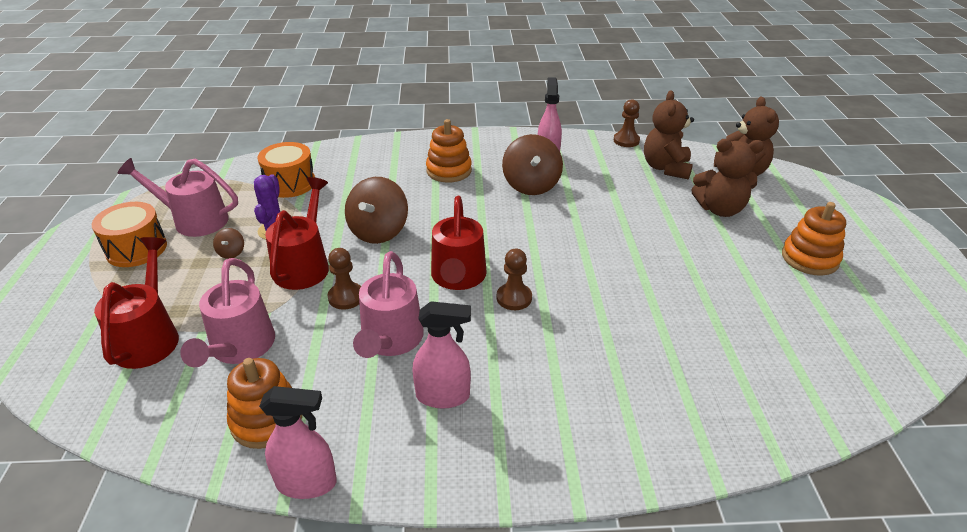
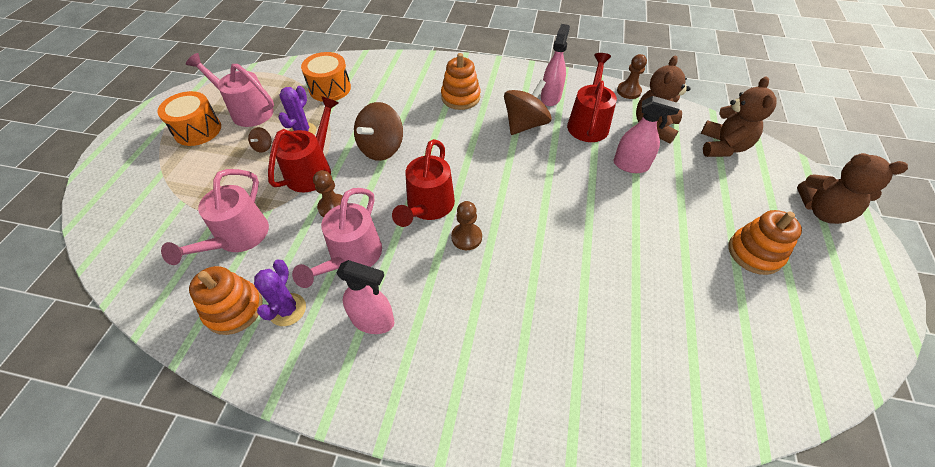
camera: 15 degrees right, 15 degrees up
red watering can [94,237,179,369] -> red watering can moved to [567,53,617,142]
pink spray bottle [259,386,337,499] -> pink spray bottle moved to [614,96,680,173]
brown spinning top [502,134,563,195] -> brown spinning top turned 150 degrees counterclockwise [504,80,552,135]
brown teddy bear [691,139,764,217] -> brown teddy bear moved to [797,153,908,224]
none -> purple cactus [254,259,306,326]

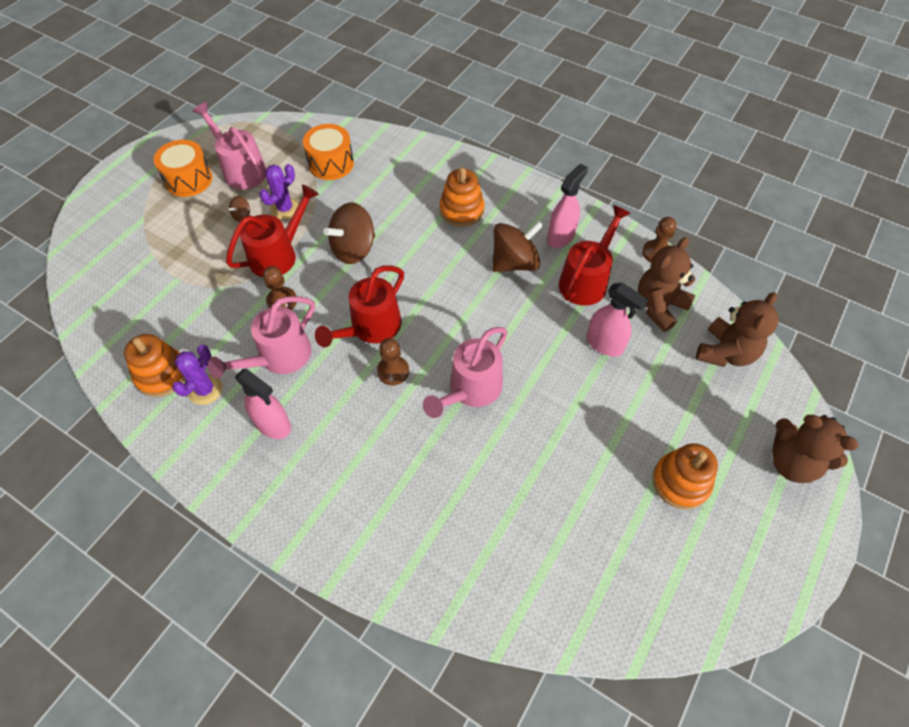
camera: 20 degrees right, 5 degrees up
pink watering can [161,169,269,265] -> pink watering can moved to [423,327,508,418]

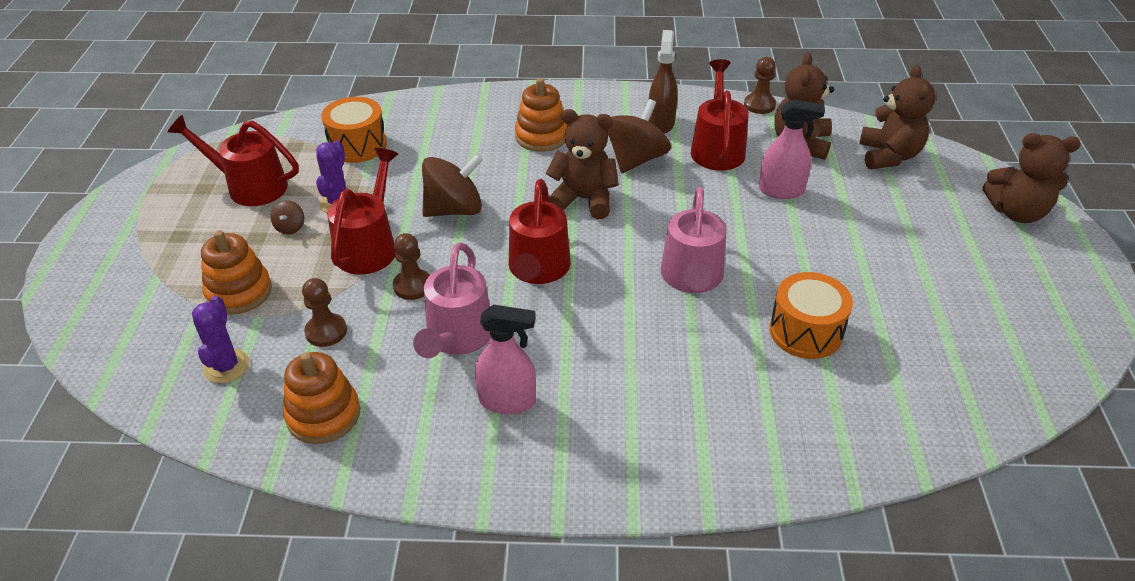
camera: 30 degrees left, 15 degrees down
orange drum [154,140,212,197] -> orange drum moved to [770,272,853,359]
purple cactus [172,345,223,405] -> purple cactus moved to [192,296,250,383]
pink watering can [192,102,267,189] -> red watering can [168,115,299,206]
brown spinning top [324,202,375,264] -> brown spinning top turned 135 degrees counterclockwise [422,154,483,217]
brown pawn [377,338,409,385] -> brown pawn moved to [302,278,347,347]
pink spray bottle [547,163,588,248] -> brown spray bottle [648,30,678,134]
orange stacking toy [652,443,718,509] -> orange stacking toy moved to [201,230,272,315]
none -> brown teddy bear [545,109,619,219]

